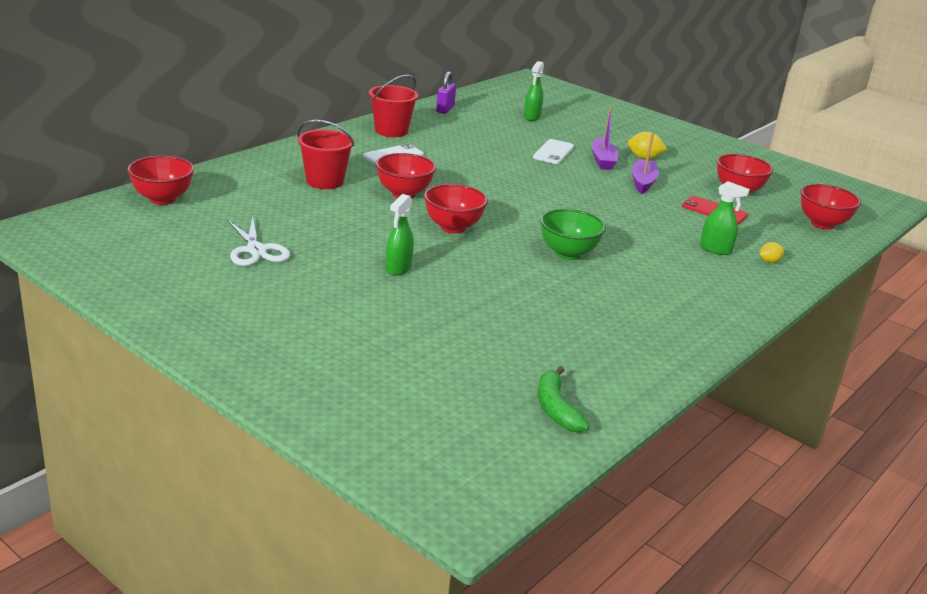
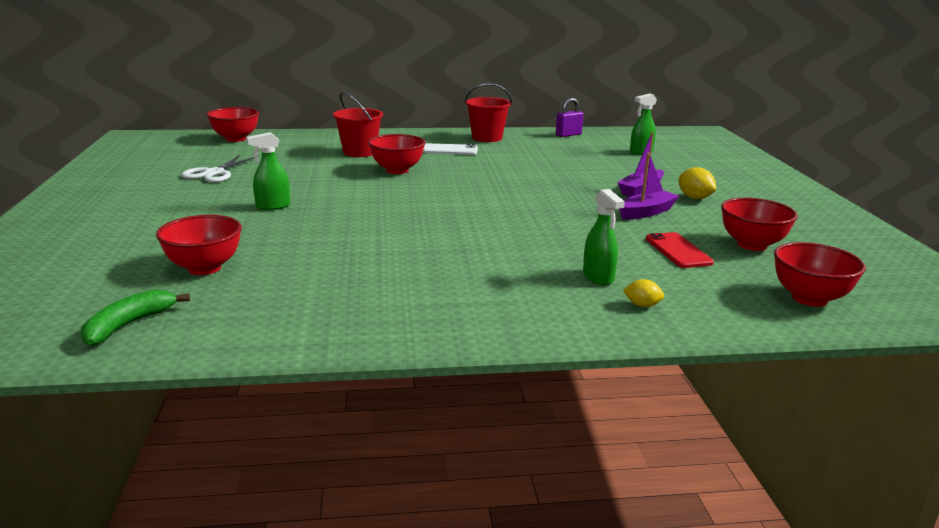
camera: 45 degrees right, 5 degrees down
red bowl [424,184,488,234] -> red bowl moved to [156,215,242,275]
white phone [533,139,574,164] -> none
green bowl [540,209,606,260] -> none

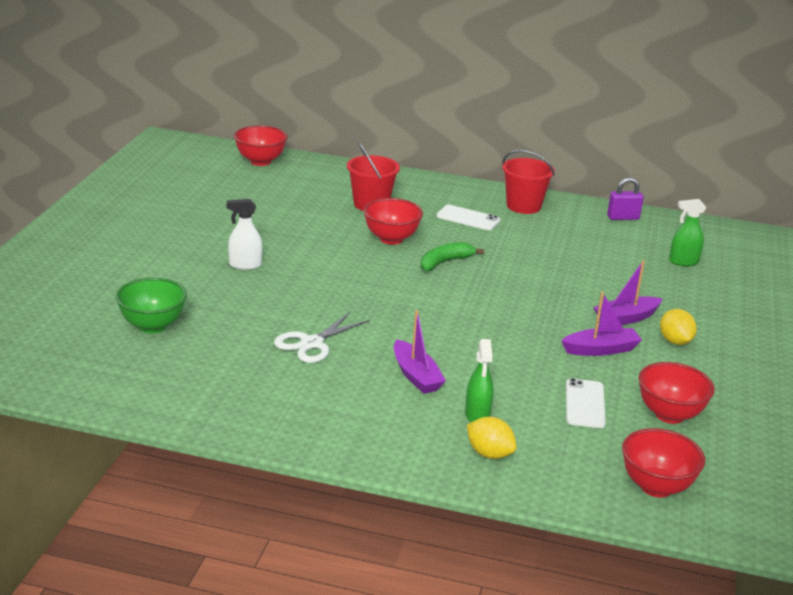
camera: 20 degrees right, 5 degrees up
green banana [81,289,190,346] -> green banana moved to [421,242,484,271]
red bowl [156,215,242,275] -> green bowl [115,278,187,334]
white scissors [181,155,254,182] -> white scissors moved to [274,312,370,363]
green spray bottle [247,132,290,210] -> white spray bottle [226,199,262,270]
yellow lemon [623,279,664,307] -> yellow lemon [467,417,517,459], size x1.57
red phone [646,232,714,268] -> white phone [566,378,606,428]
none -> purple boat [394,310,446,394]

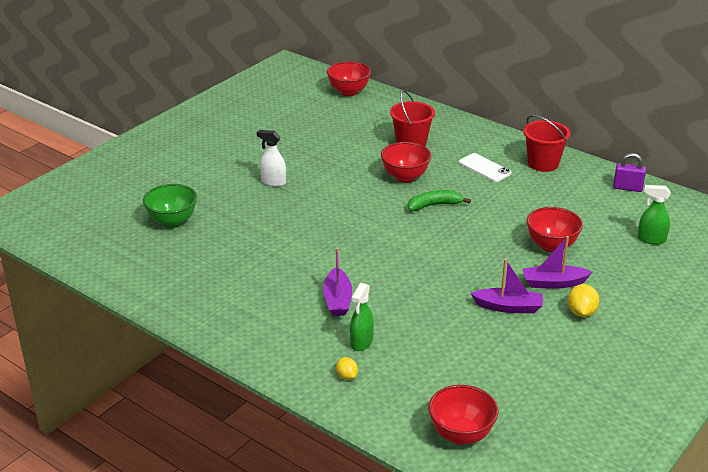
camera: 25 degrees right, 5 degrees up
white scissors [274,312,370,363] -> none
yellow lemon [467,417,517,459] -> yellow lemon [336,357,358,380], size x0.64
white phone [566,378,606,428] -> none
red bowl [639,362,715,424] -> red bowl moved to [527,207,583,253]

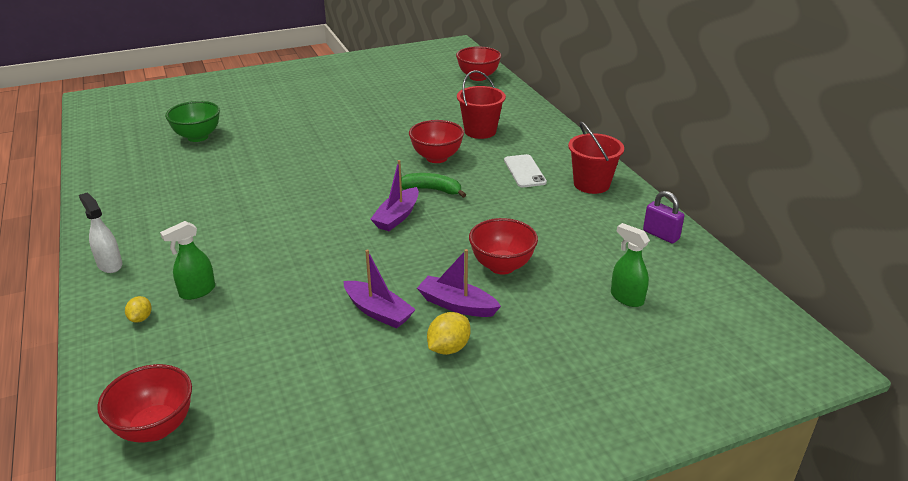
camera: 30 degrees right, 0 degrees up
white spray bottle [257,130,286,187] -> white spray bottle moved to [79,193,123,273]
purple boat [323,248,352,316] -> purple boat moved to [370,160,419,231]

